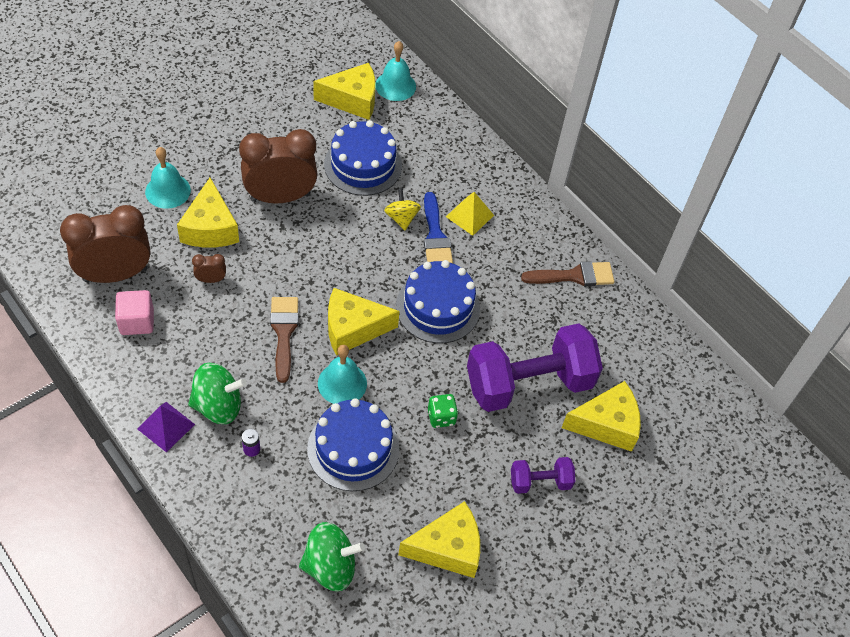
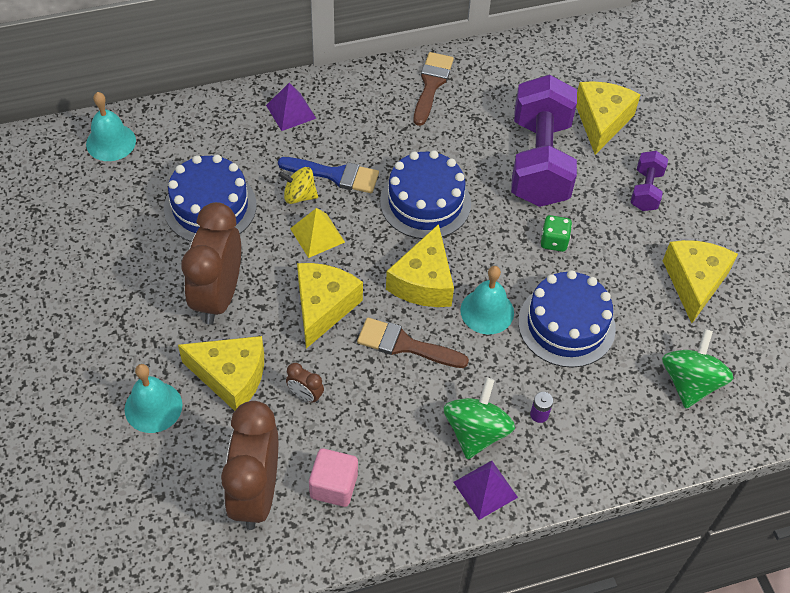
camera: 65 degrees left, 0 degrees up
brown clock [192,254,226,283] -> brown clock turned 75 degrees counterclockwise [286,363,324,403]
yellow cheese [313,63,376,120] -> yellow cheese moved to [297,263,363,349]
yellow pyramid [446,192,494,236] -> yellow pyramid moved to [290,208,345,258]
none -> purple pyramid [266,83,316,131]

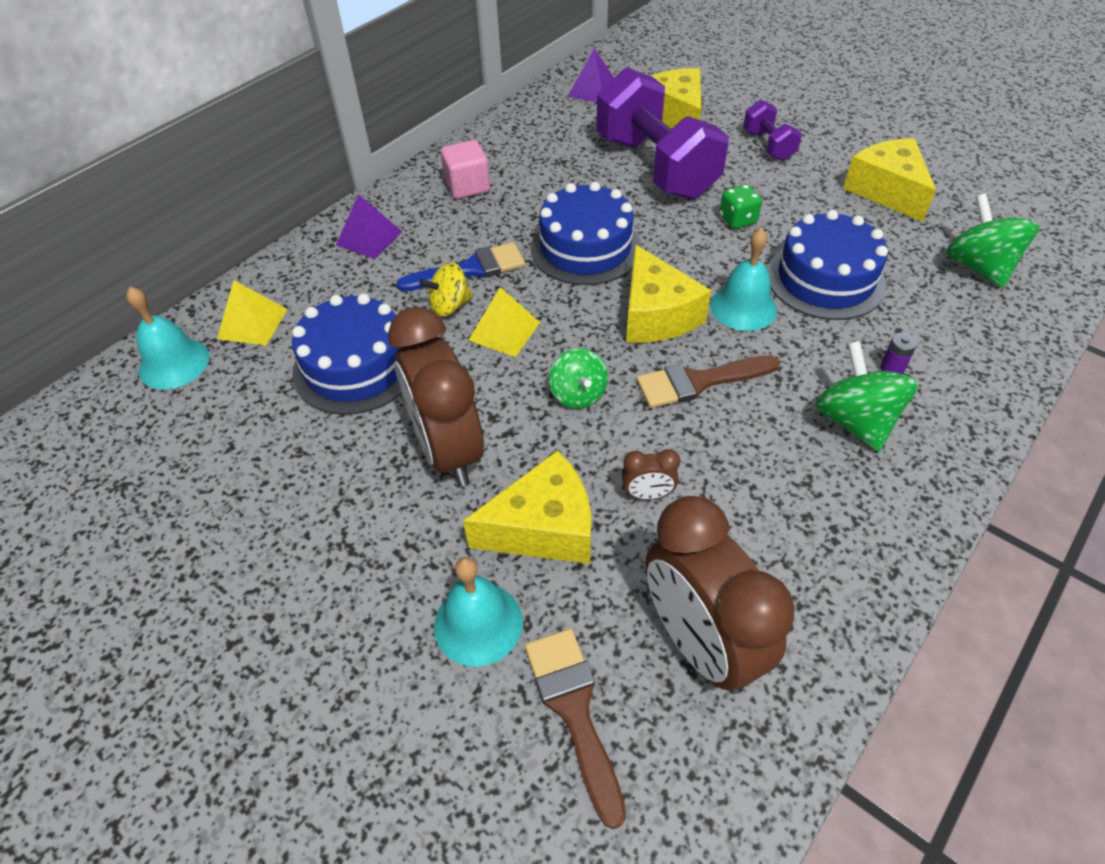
camera: 30 degrees left, 5 degrees down
yellow cheese [297,263,363,349] -> green spinning top [549,348,608,409]
pink cube [309,449,358,507] -> pink cube moved to [441,140,490,199]
brown brush [414,52,454,126] -> brown brush moved to [525,629,626,829]
purple pyramid [454,461,518,520] -> purple pyramid moved to [568,48,614,103]
none -> yellow pyramid [217,280,287,346]

